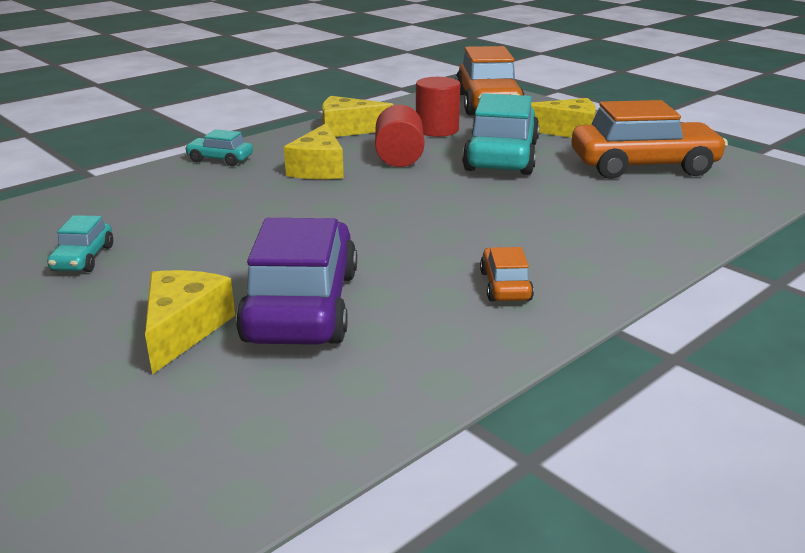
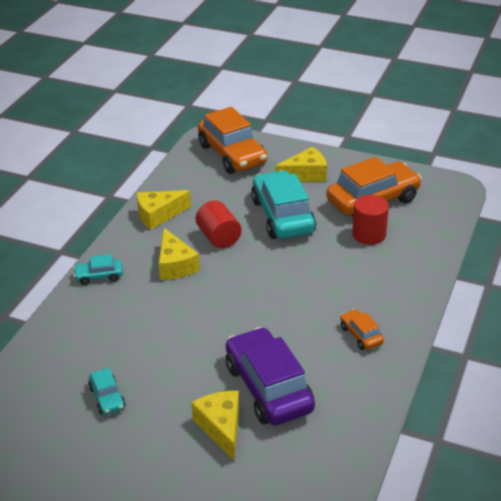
camera: 25 degrees left, 10 degrees up
red cylinder [416,77,460,137] -> red cylinder moved to [352,195,389,245]

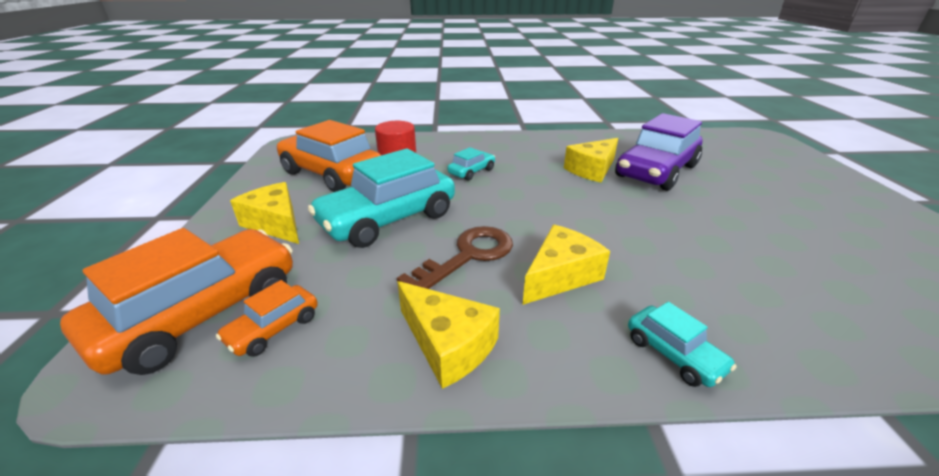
camera: 115 degrees left, 5 degrees down
turquoise car [88,368,126,415] -> turquoise car moved to [447,147,495,181]
yellow cheese [191,391,239,460] -> yellow cheese moved to [564,138,618,182]
red cylinder [196,200,242,249] -> brown key [397,226,513,289]
orange car [340,309,384,350] -> orange car moved to [216,280,318,357]

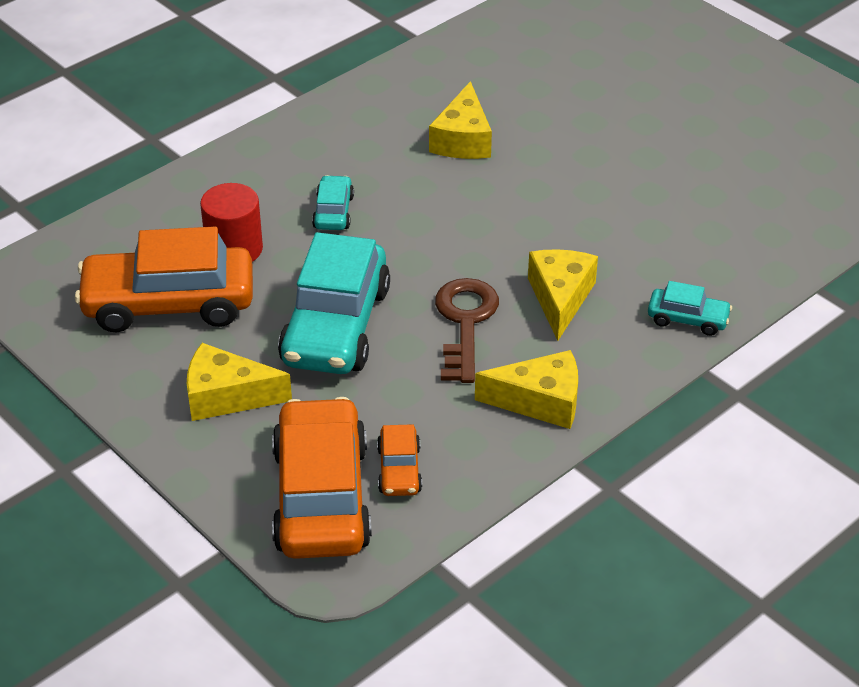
camera: 40 degrees left, 10 degrees up
purple car [615,113,702,191] -> none

